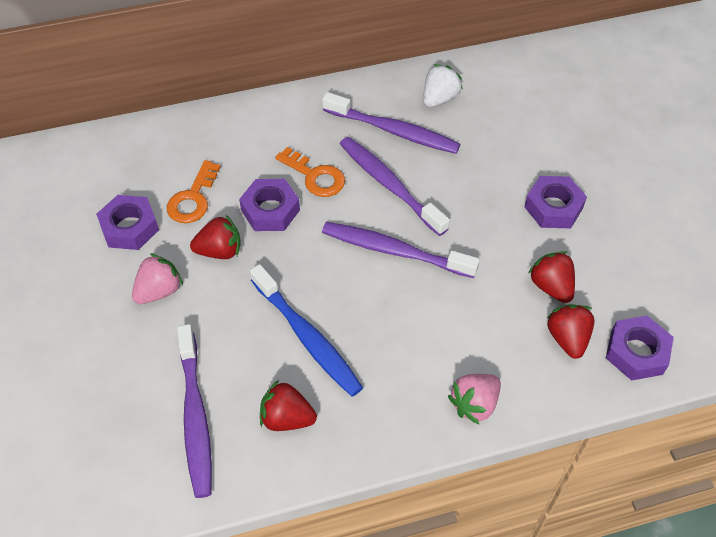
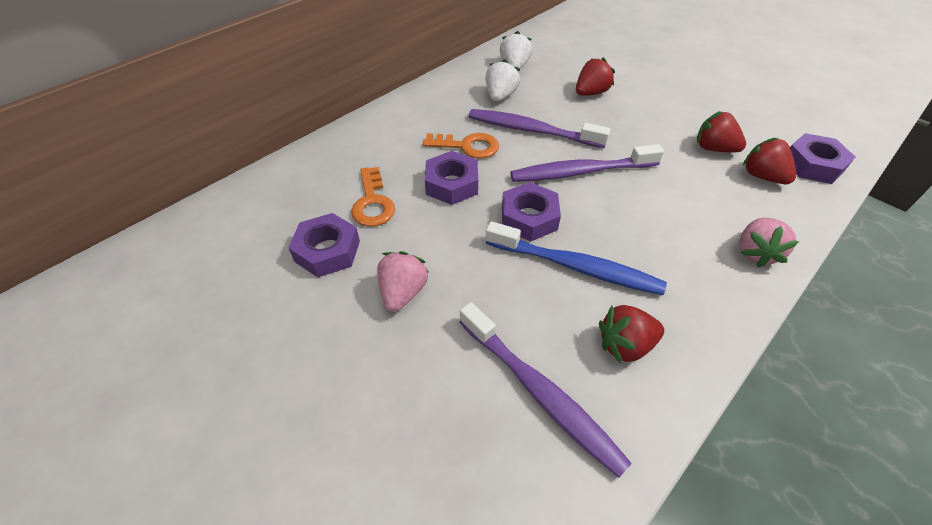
camera: 30 degrees left, 5 degrees down
red strawberry [190,214,241,259] -> red strawberry moved to [576,57,615,96]
purple toothbrush [322,92,461,154] -> white strawberry [486,59,520,102]
purple nut [524,176,587,228] -> purple nut moved to [502,182,561,241]

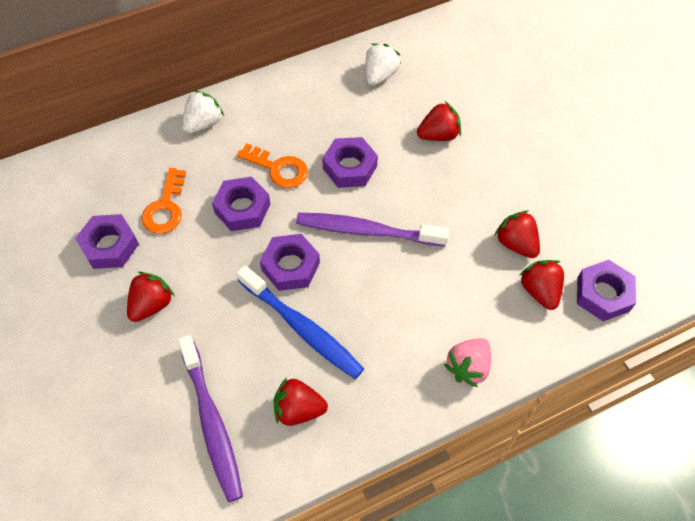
camera: 20 degrees right, 10 degrees up
pink strawberry [377,251,429,312] -> red strawberry [127,272,174,322]
purple toothbrush [469,109,611,148] -> purple nut [322,137,378,188]
white strawberry [486,59,520,102] -> white strawberry moved to [182,90,224,134]

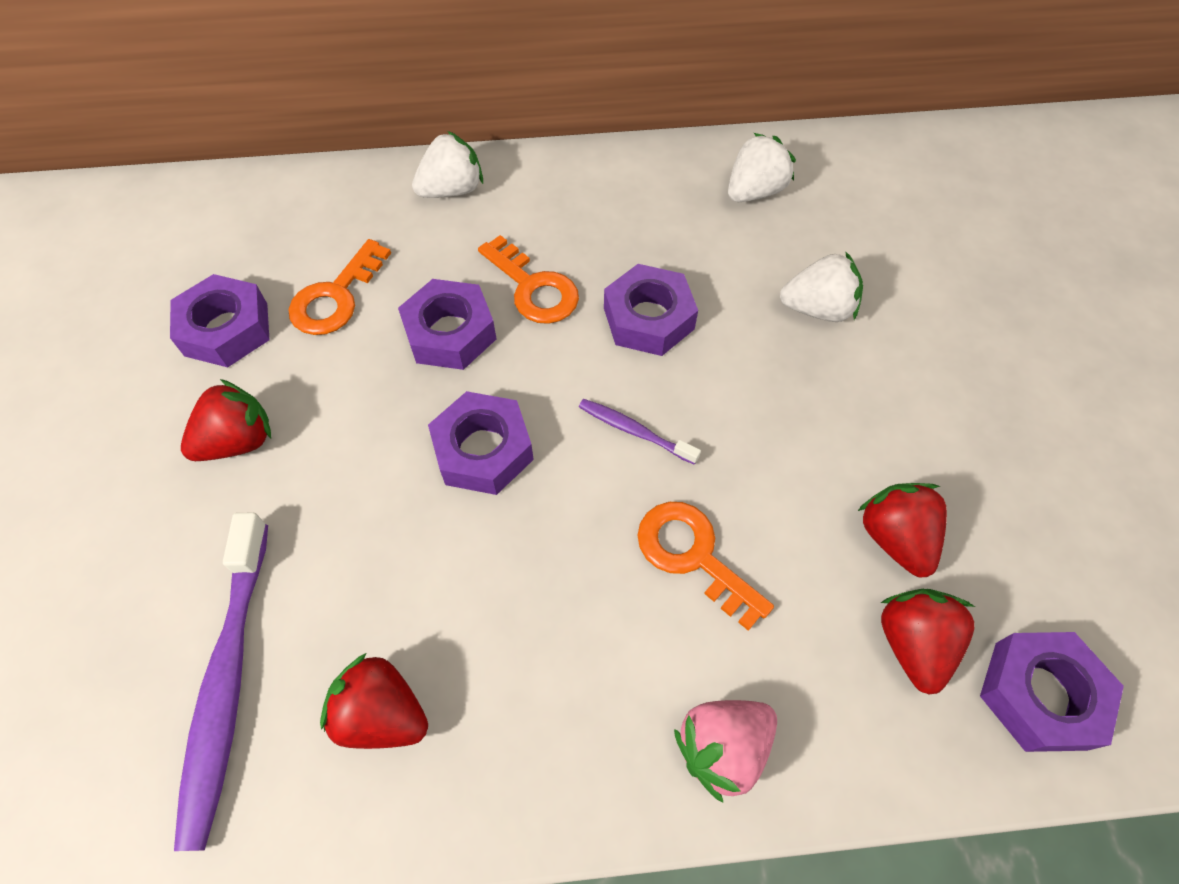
camera: 20 degrees right, 0 degrees up
blue toothbrush [237,265,364,379] -> none
purple toothbrush [296,213,449,247] -> purple toothbrush [579,399,701,465], size x0.49
red strawberry [417,101,461,141] -> white strawberry [780,251,863,322]
none -> orange key [637,502,774,631]

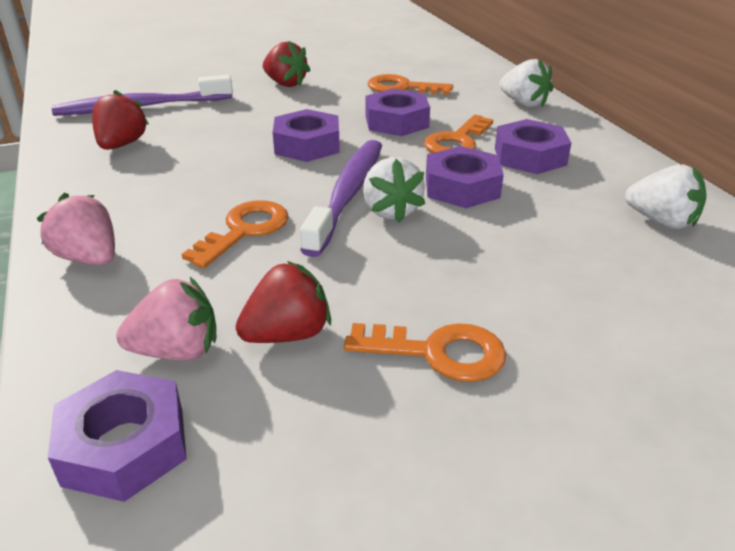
camera: 75 degrees right, 25 degrees down
purple nut [170,274,269,367] -> purple nut moved to [495,119,571,174]
purple toothbrush [579,399,701,465] -> purple toothbrush [300,140,382,257], size x2.05
white strawberry [780,251,863,322] -> white strawberry moved to [363,157,425,223]
red strawberry [881,589,975,695] -> pink strawberry [116,277,216,360]
none -> orange key [344,323,506,382]

